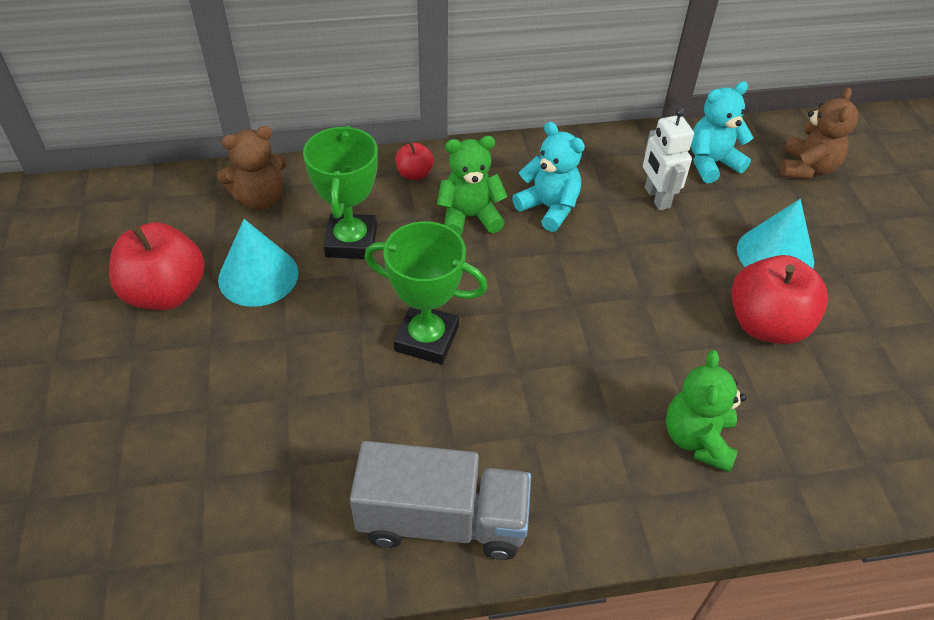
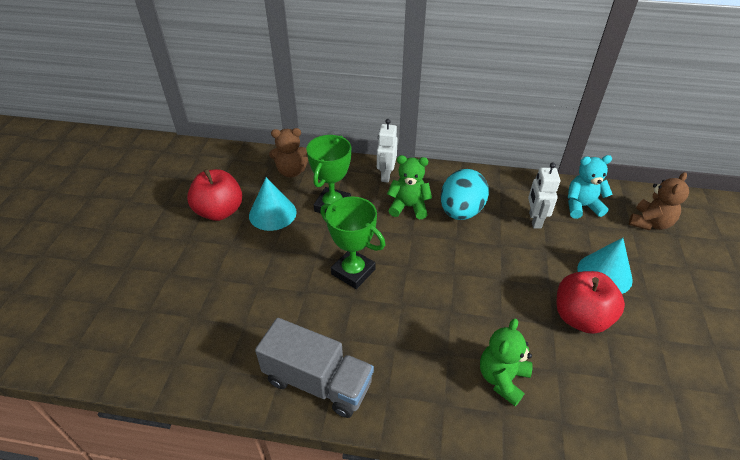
camera: 20 degrees right, 5 degrees down
red apple [395,142,434,180] -> white robot [377,119,398,183]
turquoise teddy bear [512,122,585,232] -> turquoise egg [441,169,489,220]

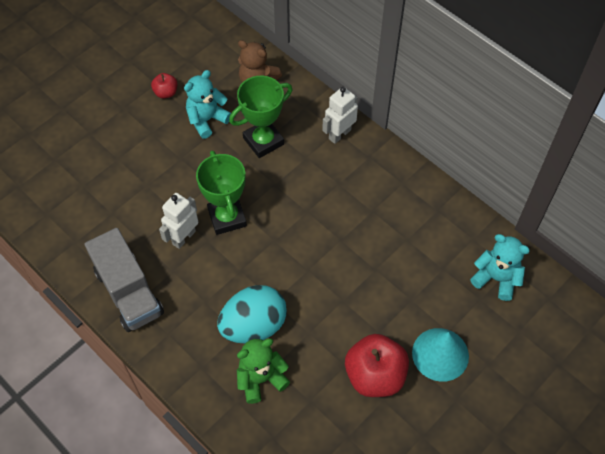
camera: 35 degrees right, 15 degrees up
red apple [187,169,242,221] -> red apple [151,73,177,98], size x0.50
turquoise cone [249,177,297,231] -> turquoise teddy bear [184,70,231,139]
green teddy bear [387,155,432,220] -> none
turquoise egg [441,169,489,220] -> turquoise egg moved to [217,285,287,344]
white robot [528,163,560,229] -> white robot moved to [159,193,198,249]
brown teddy bear [629,172,689,230] -> none

